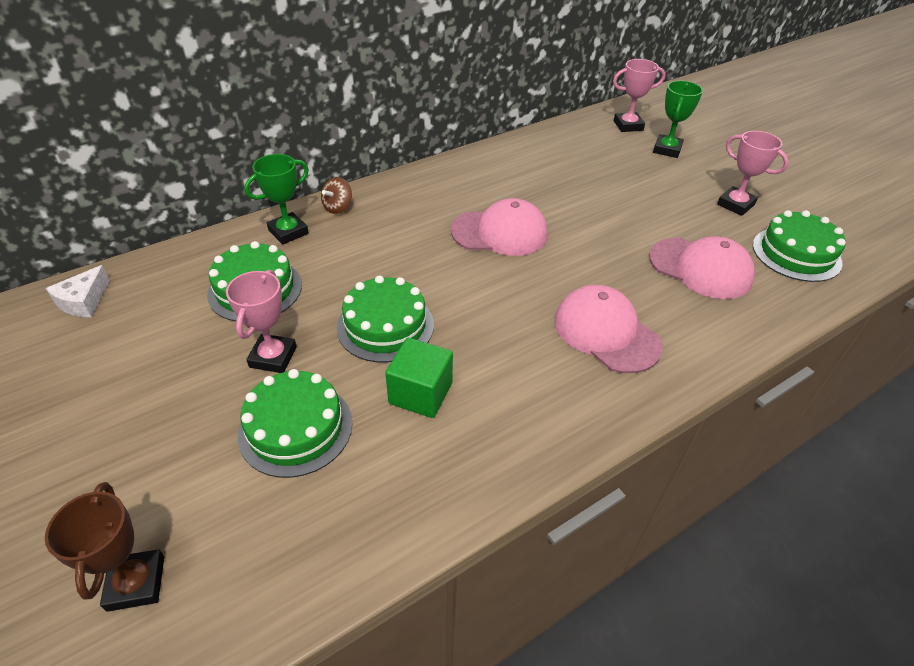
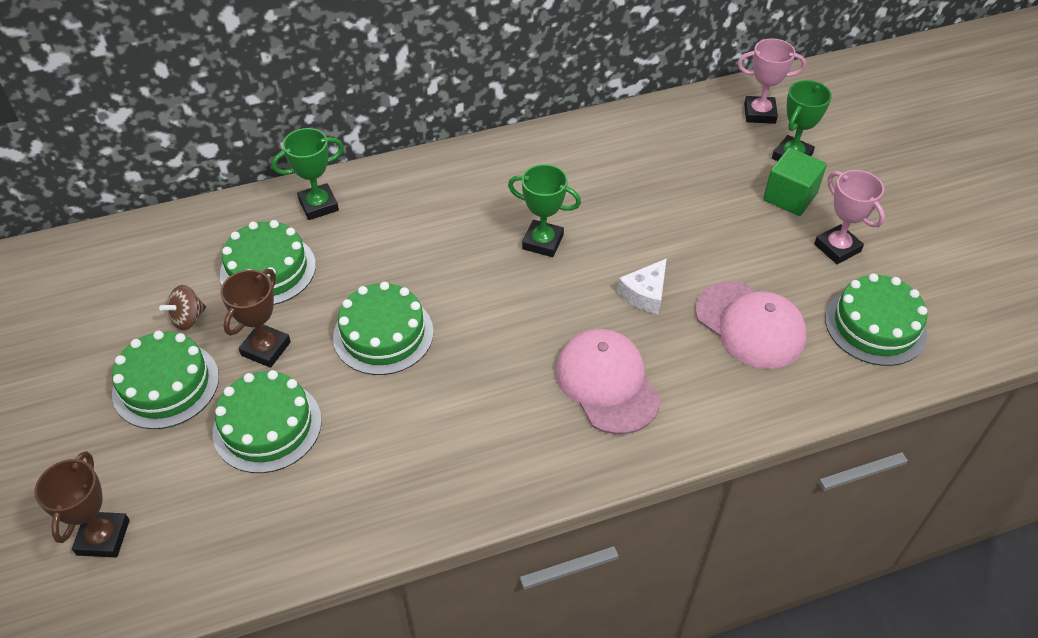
camera: 15 degrees right, 5 degrees up
white cheese [45,265,110,317] -> white cheese moved to [617,258,667,314]
pink trophy [226,270,297,373] -> brown trophy [220,269,291,368]
brown spinning top [321,177,352,214] -> brown spinning top moved to [159,285,206,330]
green cube [385,338,453,418] -> green cube moved to [763,148,827,216]
pink cap [451,198,548,256] -> green trophy [508,164,581,257]
none -> green cake [112,331,219,429]

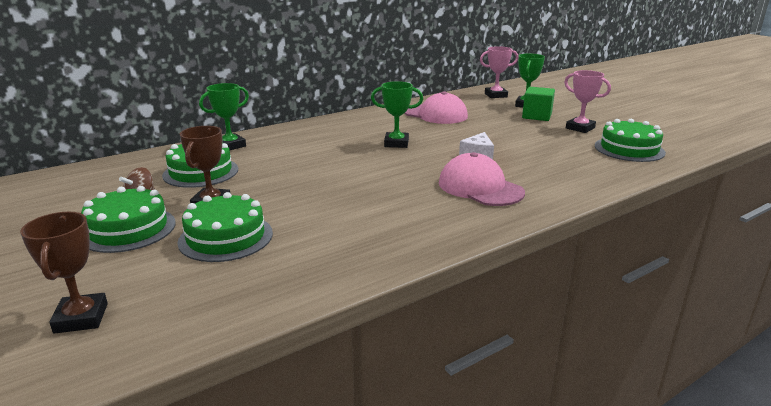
camera: 15 degrees left, 25 degrees down
green cake [333,282,434,375] -> none
pink cap [695,281,807,369] -> pink cap moved to [404,91,468,124]

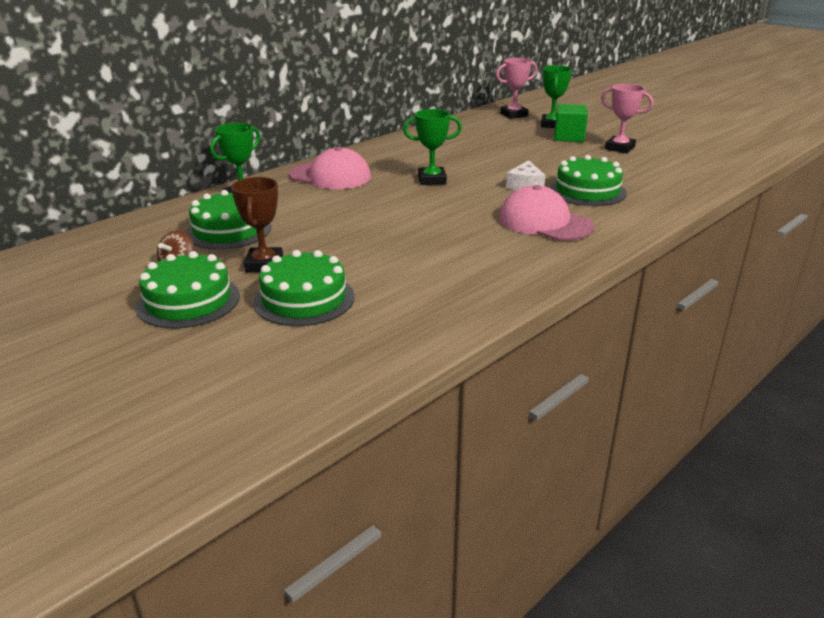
camera: 10 degrees left, 5 degrees up
brown trophy [20,212,108,334] -> none
pink cap [404,91,468,124] -> pink cap moved to [289,147,371,189]
green cake [595,119,666,162] -> green cake moved to [550,155,627,206]

